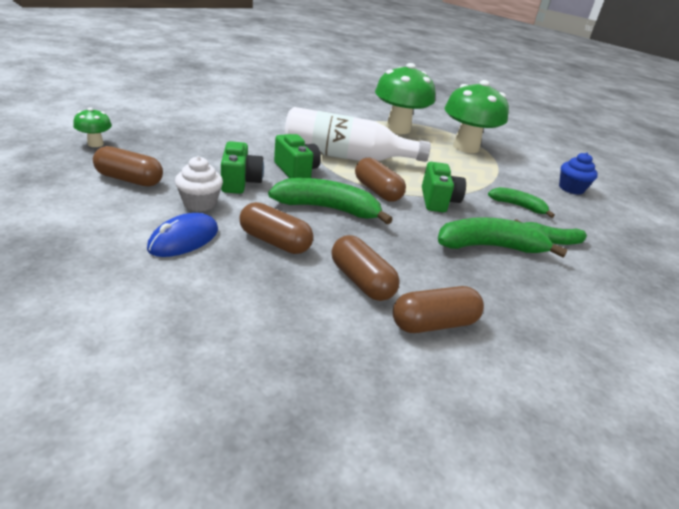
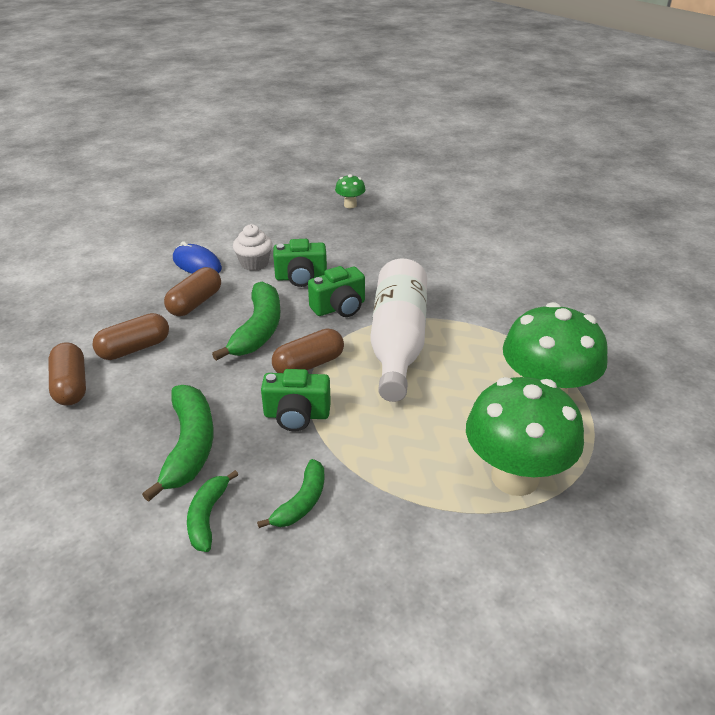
camera: 95 degrees right, 5 degrees up
brown capsule [93,146,163,187] -> none
blue cupcake [559,153,598,195] -> none

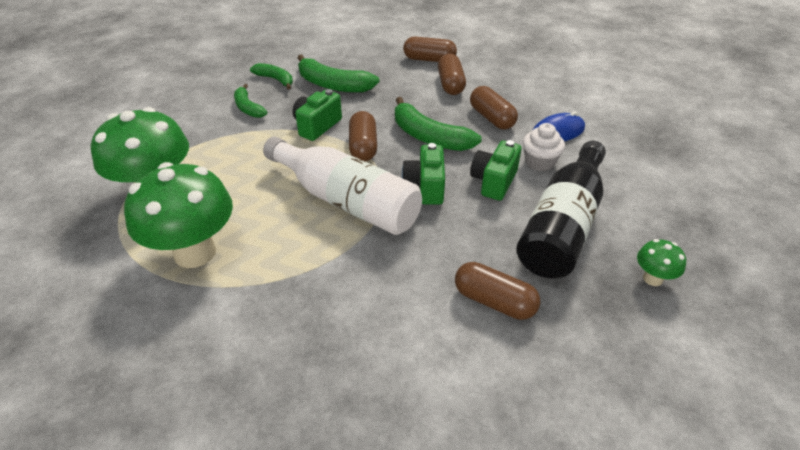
camera: 120 degrees right, 5 degrees up
none -> brown capsule [455,262,540,320]
none -> black bottle [516,141,606,279]

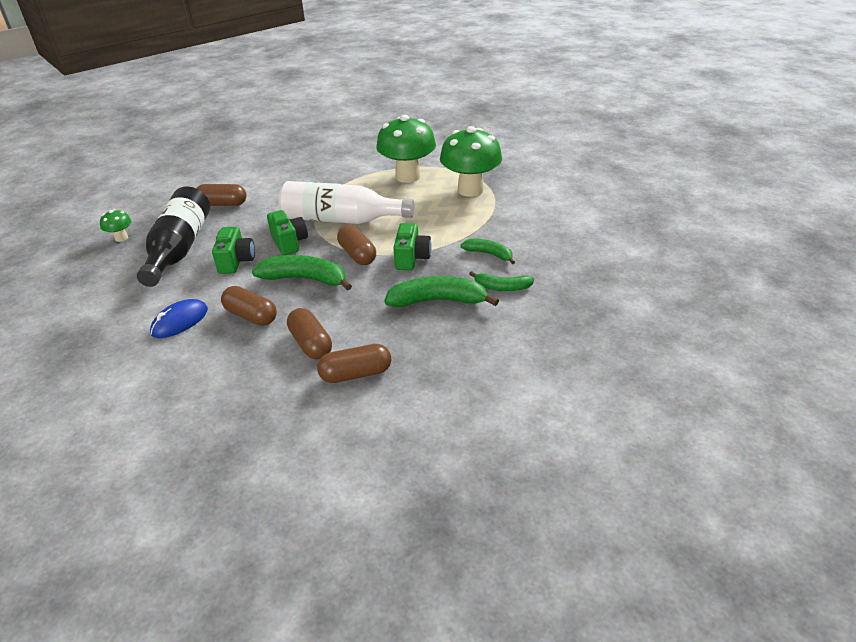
camera: 155 degrees right, 5 degrees down
white cupcake [523,123,565,172] -> none

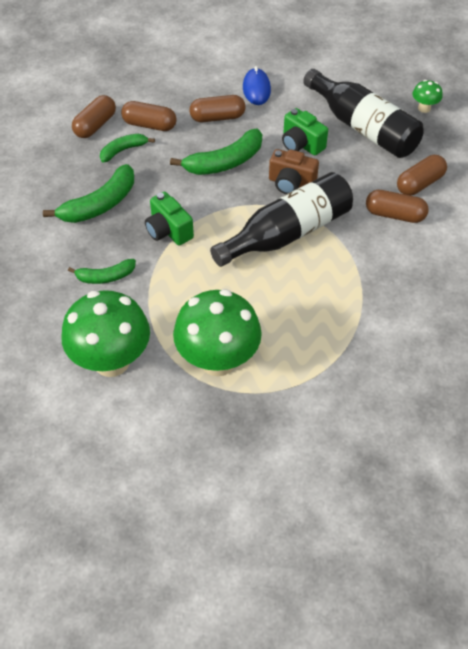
camera: 135 degrees right, 15 degrees up
green camera [267,210,308,255] -> brown camera [269,149,319,194]
white bottle [279,181,414,224] -> black bottle [210,172,353,267]
brown capsule [337,225,376,265] -> brown capsule moved to [366,190,429,223]
green mushroom [376,115,436,183] -> green mushroom moved to [61,290,150,377]
green banana [469,271,534,291] -> green banana moved to [100,134,155,163]

